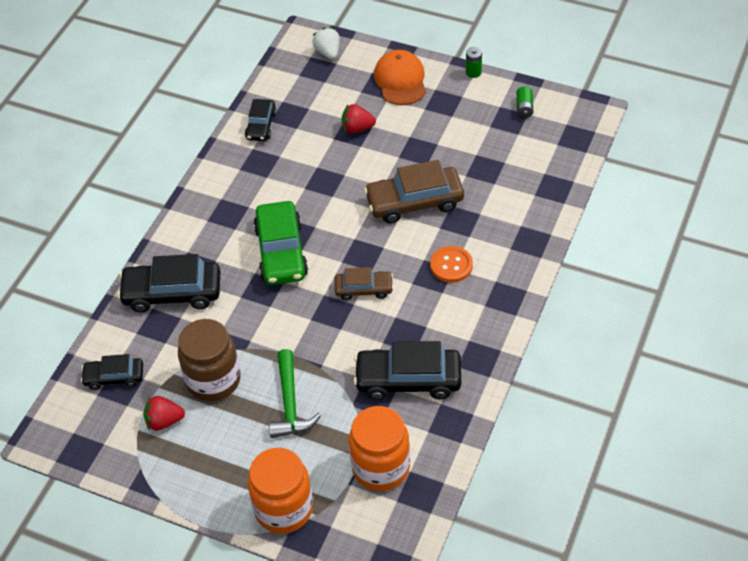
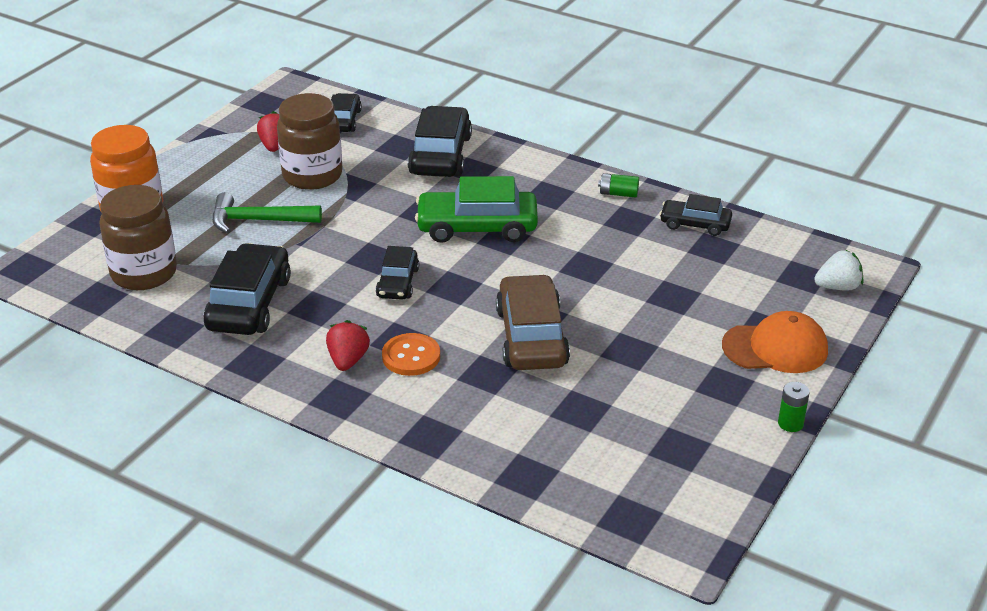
camera: 95 degrees right, 15 degrees down
brown car [335,267,394,301] -> black car [376,246,419,300]
red strawberry [341,104,376,134] -> red strawberry moved to [326,320,370,371]
orange jar [349,406,410,491] -> brown jar [99,185,177,290]
green battery [516,86,533,118] -> green battery moved to [598,173,639,197]

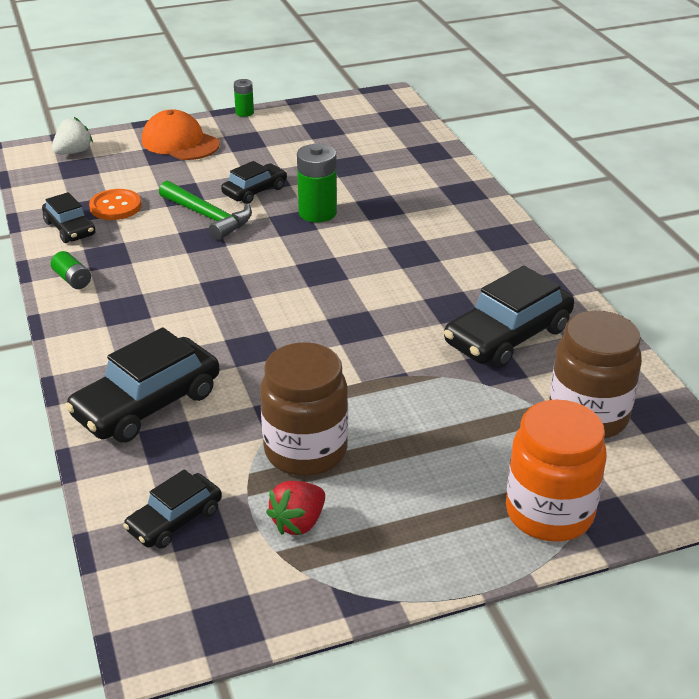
camera: 140 degrees left, 0 degrees up
green hammer [212,192,322,233] -> green hammer moved to [159,181,252,240]
red strawberry [326,320,370,371] -> none
black car [376,246,419,300] -> black car moved to [221,161,287,204]
orange button [382,333,440,376] -> orange button moved to [89,189,142,220]
green car [415,176,538,243] -> none
brown car [496,274,570,370] -> green battery [297,144,337,222]
white strawberry [814,250,863,291] -> white strawberry turned 105 degrees clockwise [52,117,93,154]

